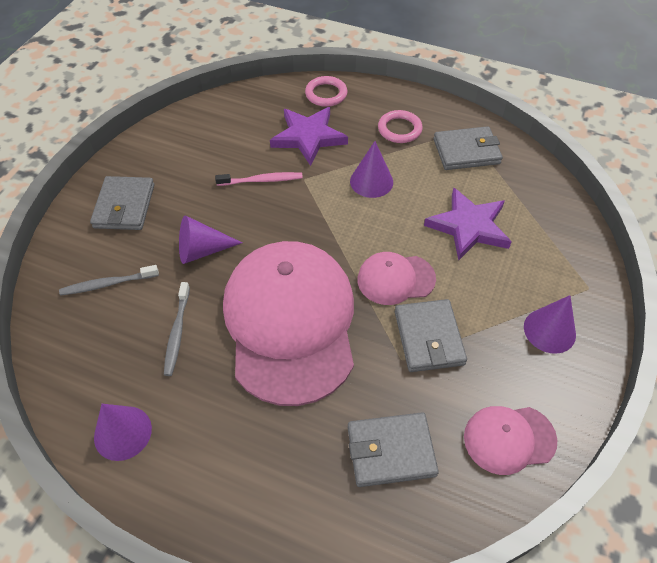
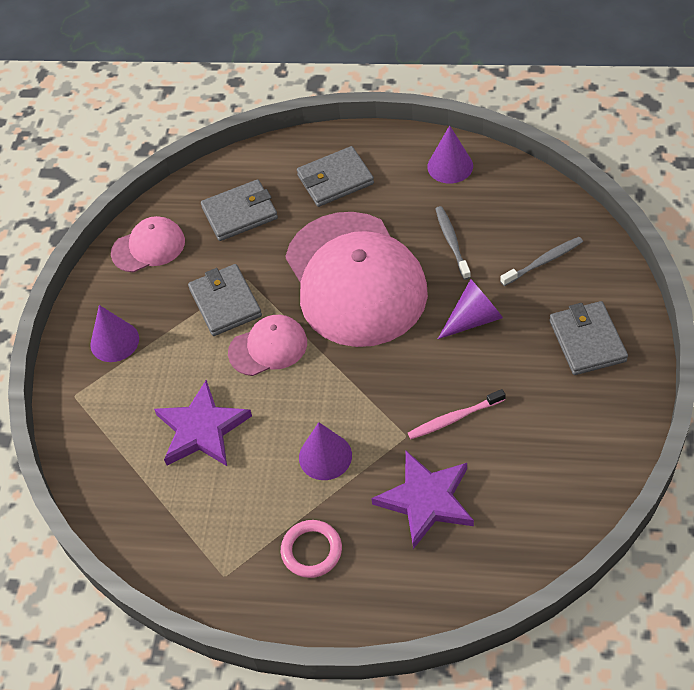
camera: 170 degrees right, 0 degrees up
pink ring [305,76,348,107] -> none
grey wallet [434,126,503,170] -> grey wallet moved to [297,146,374,207]

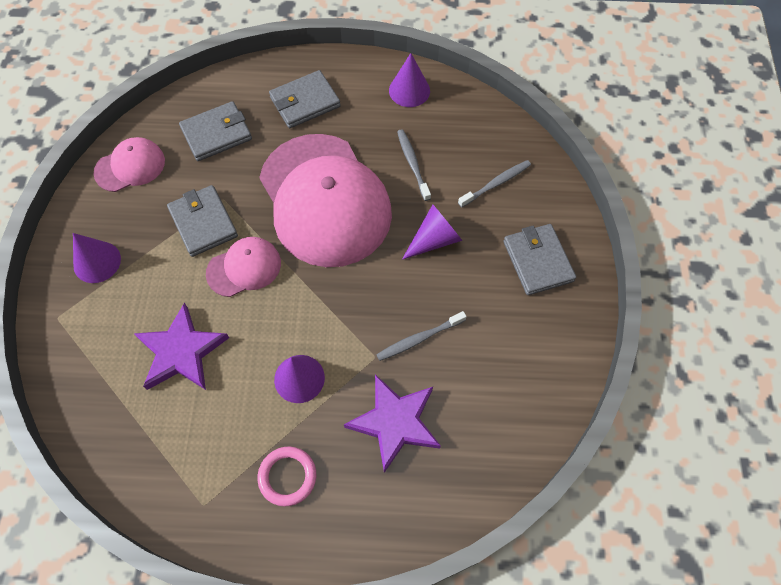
camera: 10 degrees left, 10 degrees up
pink toothbrush [408,389,506,439] -> grey toothbrush [376,311,467,361]

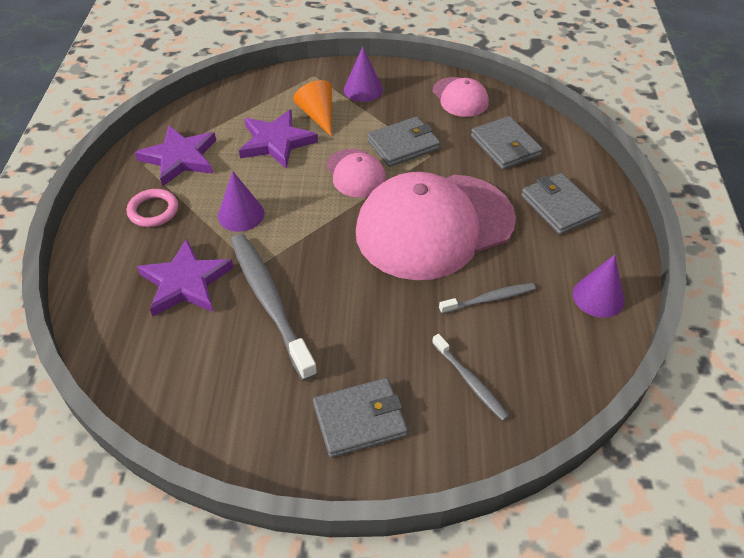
camera: 90 degrees right, 15 degrees down
grey toothbrush [376,311,467,361] -> grey toothbrush [231,234,318,381], size x1.92
purple cone [402,204,462,260] -> none
none -> purple star [135,125,216,187]
none -> orange cone [293,80,332,136]

